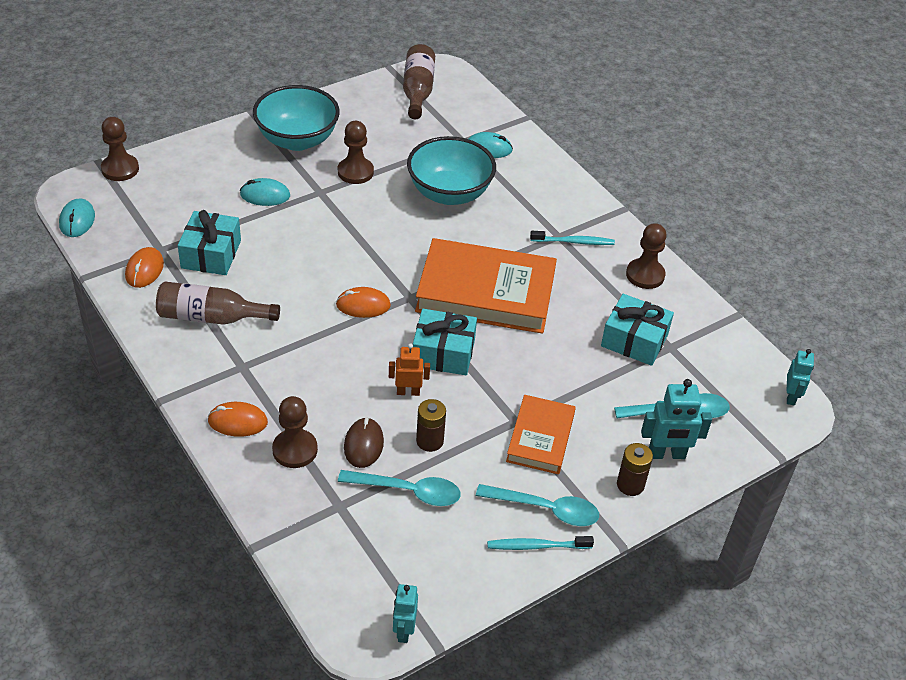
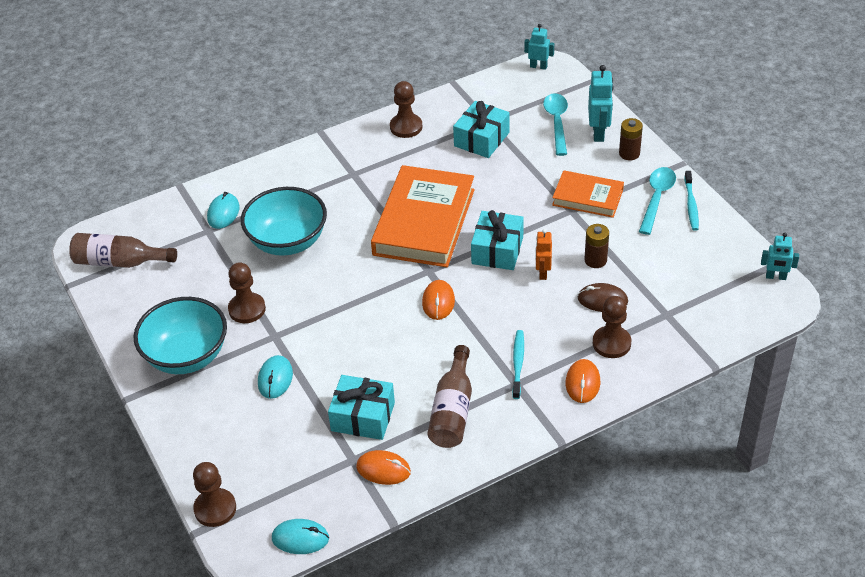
camera: 80 degrees left, 0 degrees up
turquoise spoon [338,470,461,506] -> none
turquoise toothbrush [530,231,615,245] -> turquoise toothbrush moved to [512,330,524,399]

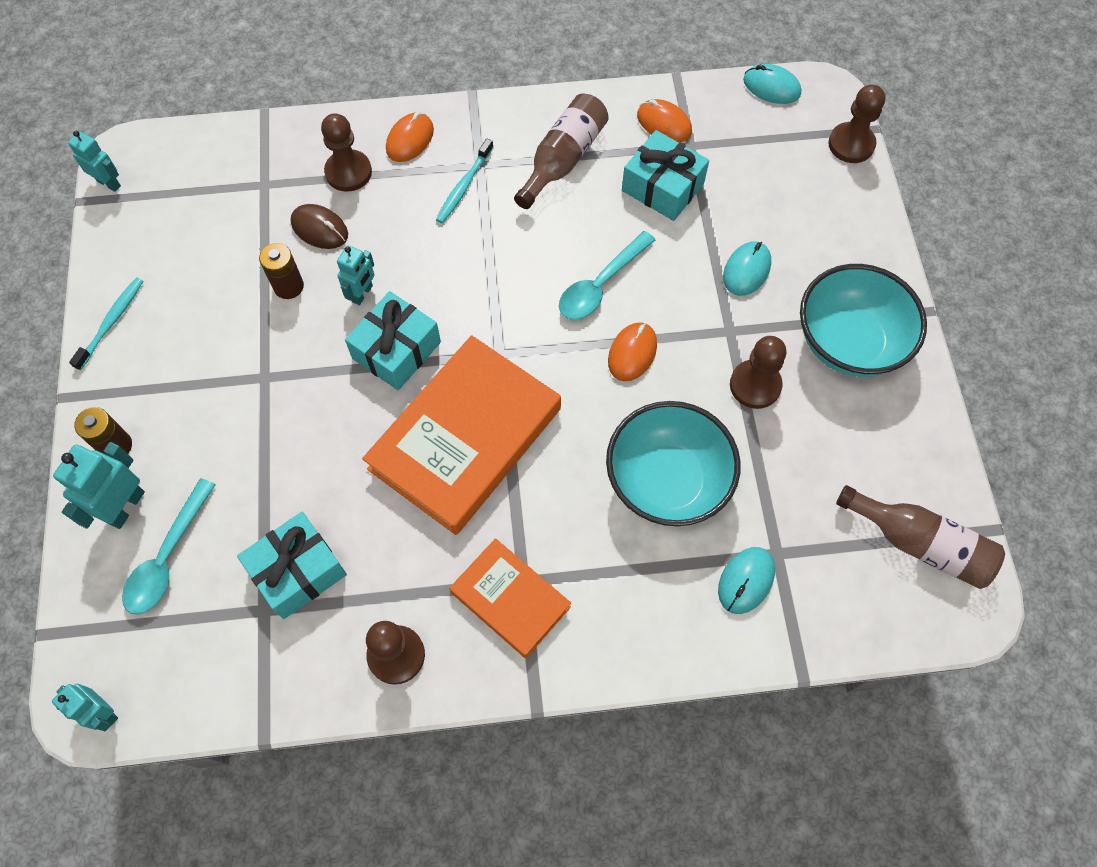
camera: 160 degrees left, 20 degrees up
orange mouse [422,280,455,320] -> orange mouse moved to [608,322,657,381]
orange robot [535,229,552,280] -> turquoise robot [337,245,374,305]
orange book [552,170,624,218] -> orange book moved to [450,538,571,658]
turquoise spoon [639,167,676,235] -> turquoise spoon moved to [559,231,655,320]

